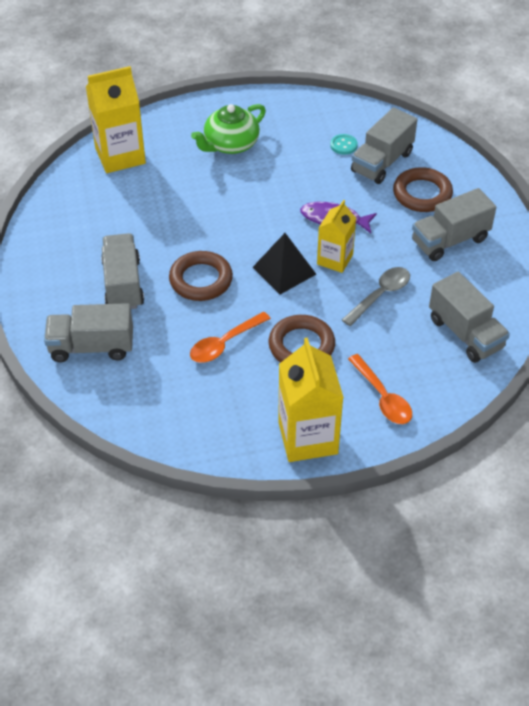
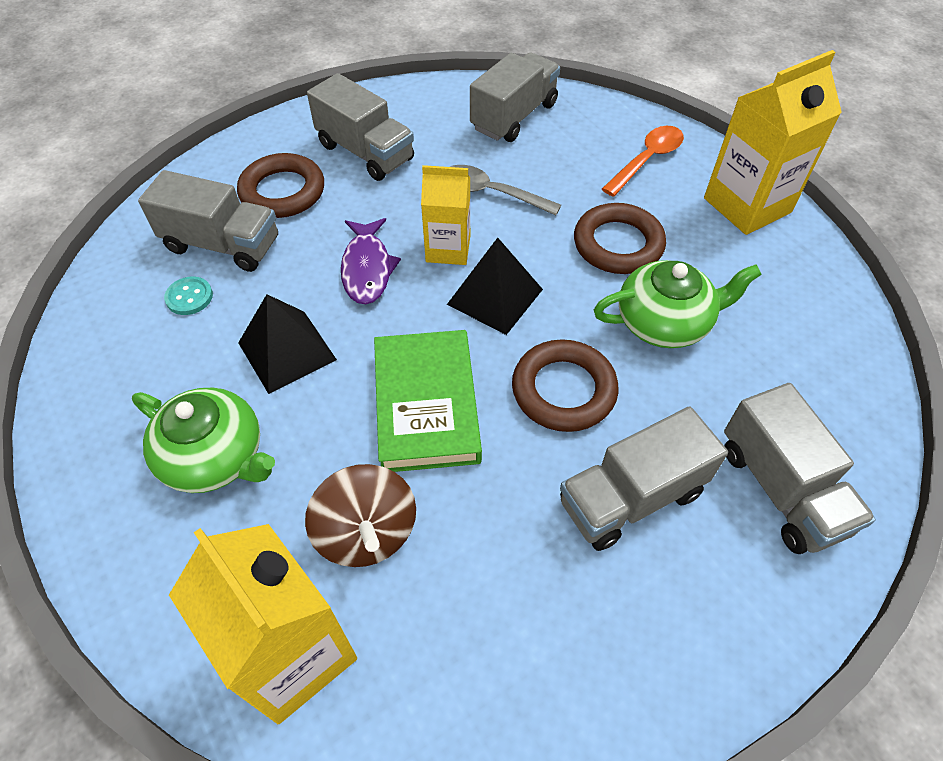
camera: 110 degrees left, 5 degrees up
orange spoon [190,312,271,363] -> green teapot [594,260,762,348]
none -> black pyramid [238,294,337,394]
none -> brown spinning top [305,464,416,567]
none -> green book [374,330,482,472]

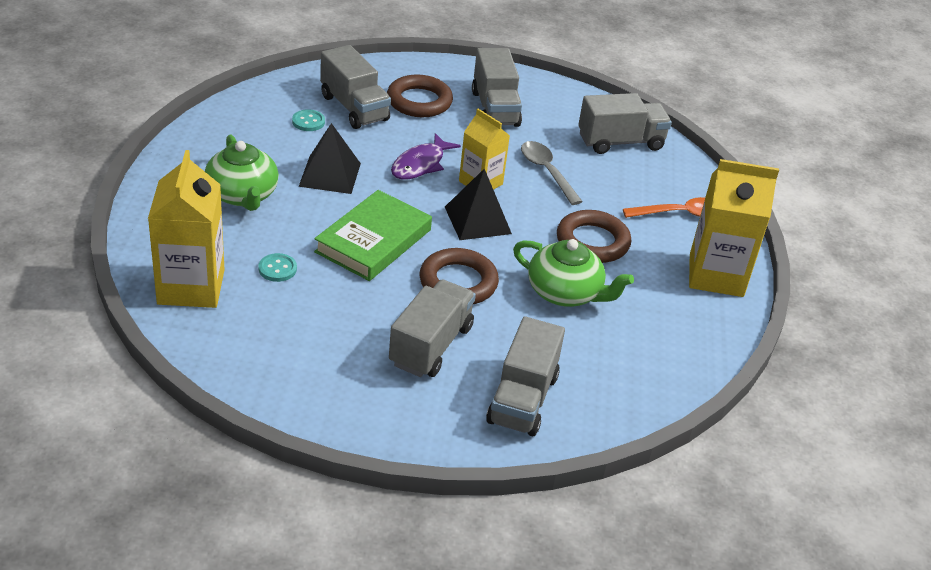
camera: 35 degrees right, 15 degrees down
brown spinning top [305,464,416,567] -> turquoise button [258,253,297,282]
grey truck [560,406,728,551] -> grey truck turned 105 degrees clockwise [389,280,476,377]

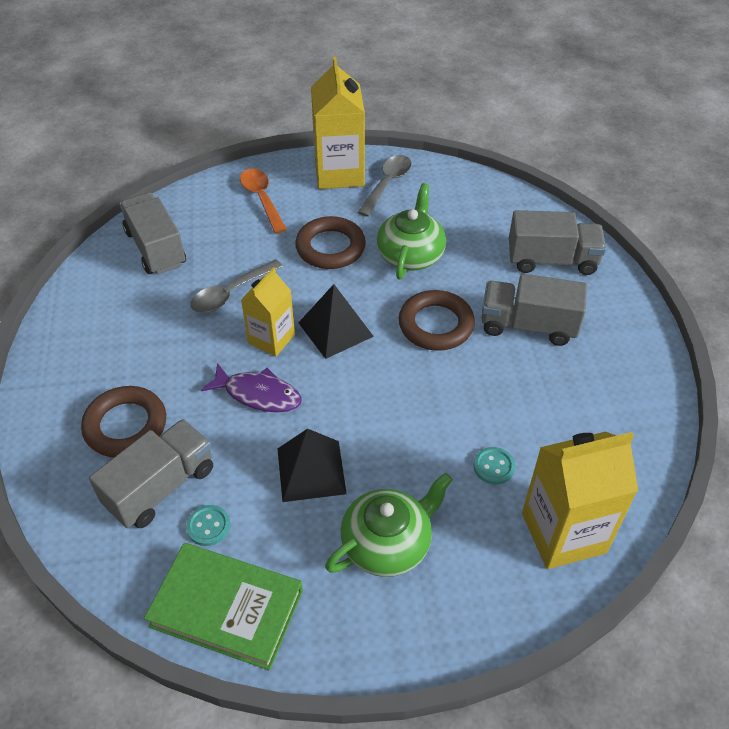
camera: 100 degrees left, 10 degrees up
green book [314,190,432,281] -> green book moved to [144,543,303,670]
grey truck [472,48,522,127] -> none
none -> grey spoon [358,155,412,217]

